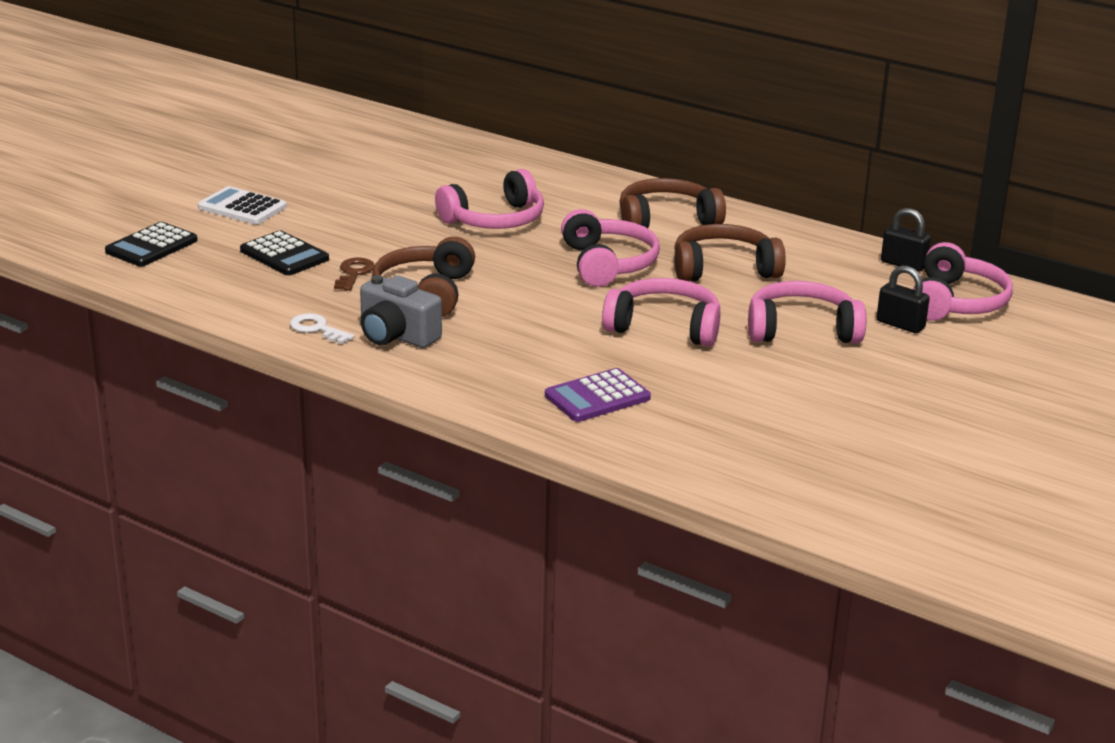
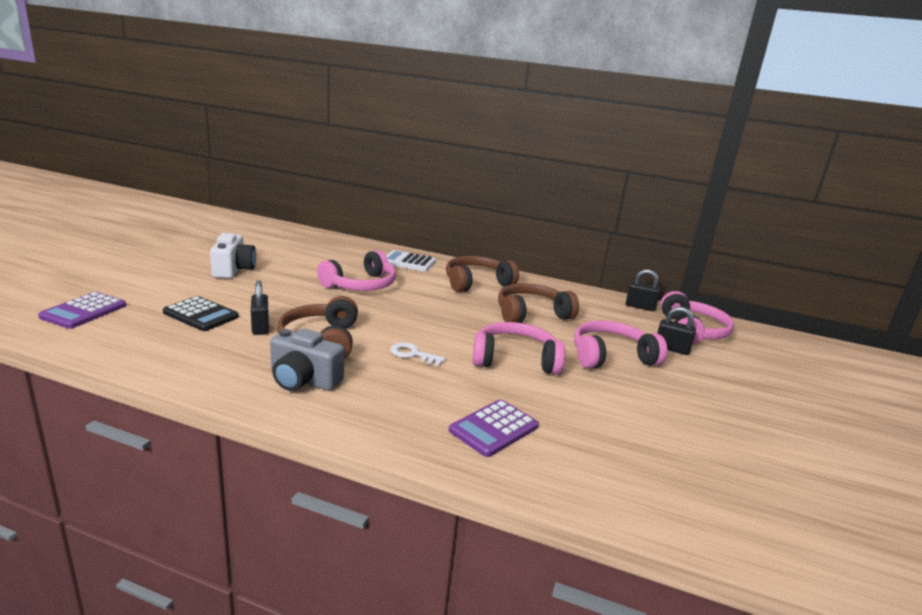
camera: 15 degrees left, 5 degrees down
black calculator [105,222,198,267] -> purple calculator [38,292,126,329]
white calculator [198,186,286,225] -> white calculator moved to [386,250,436,272]
white key [290,313,354,344] -> white key moved to [390,342,446,366]
brown key [334,258,374,291] -> black padlock [251,280,269,335]
pink headphones [561,209,660,287] -> none
none -> white camera [210,233,256,278]

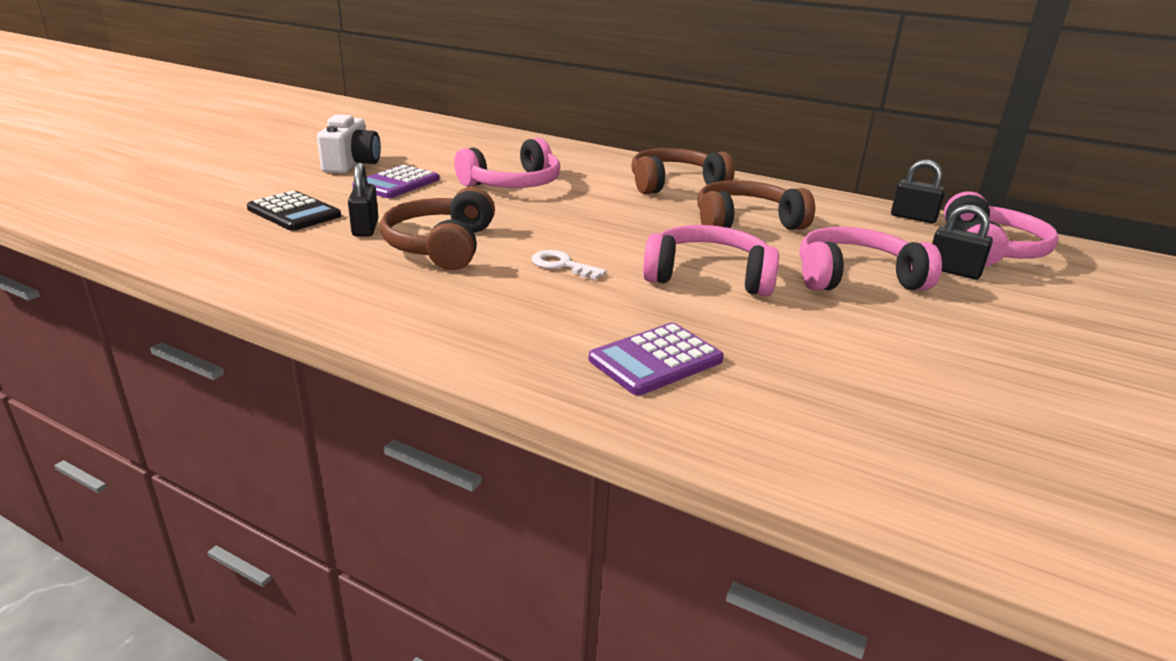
camera: 10 degrees right, 5 degrees up
purple calculator [38,292,126,329] -> purple calculator moved to [352,165,439,198]
grey camera [270,328,345,391] -> none
white calculator [386,250,436,272] -> none

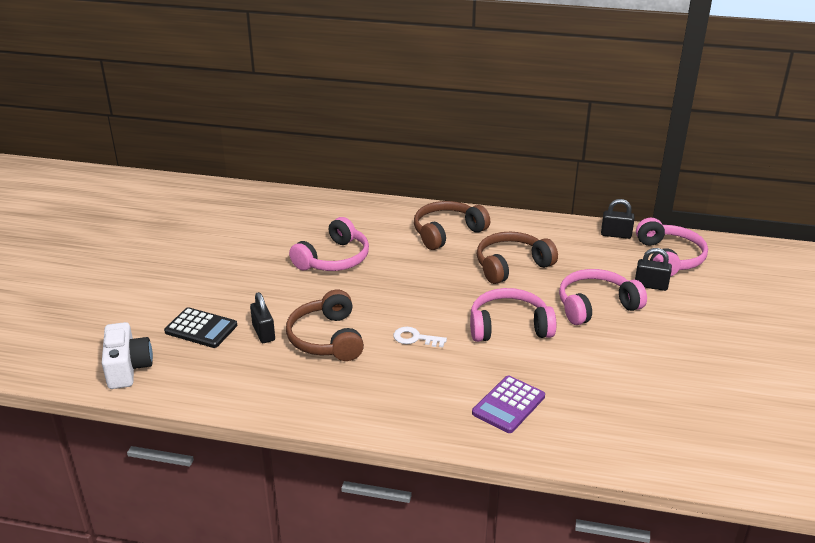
camera: 15 degrees left, 5 degrees up
white camera [317,114,381,174] -> white camera moved to [102,322,153,389]
purple calculator [352,165,439,198] -> none

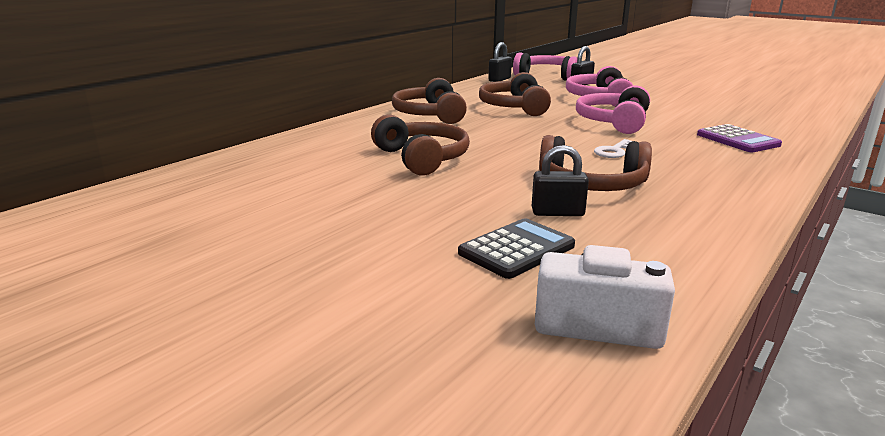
camera: 65 degrees left, 10 degrees down
pink headphones [289,217,369,271] -> brown headphones [371,115,470,176]

